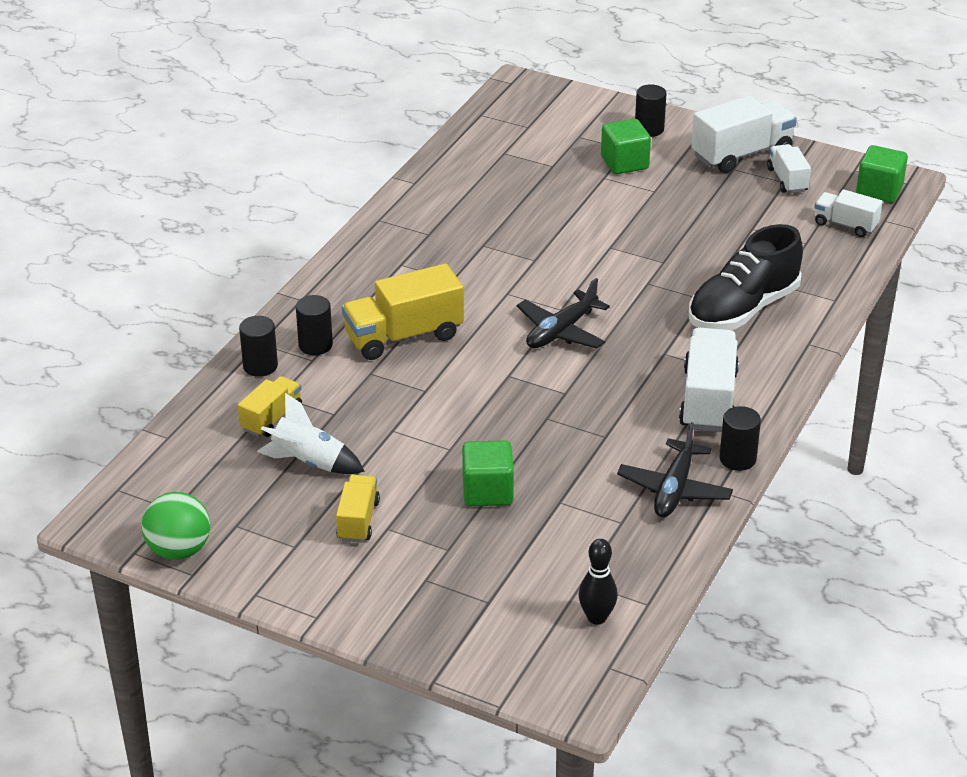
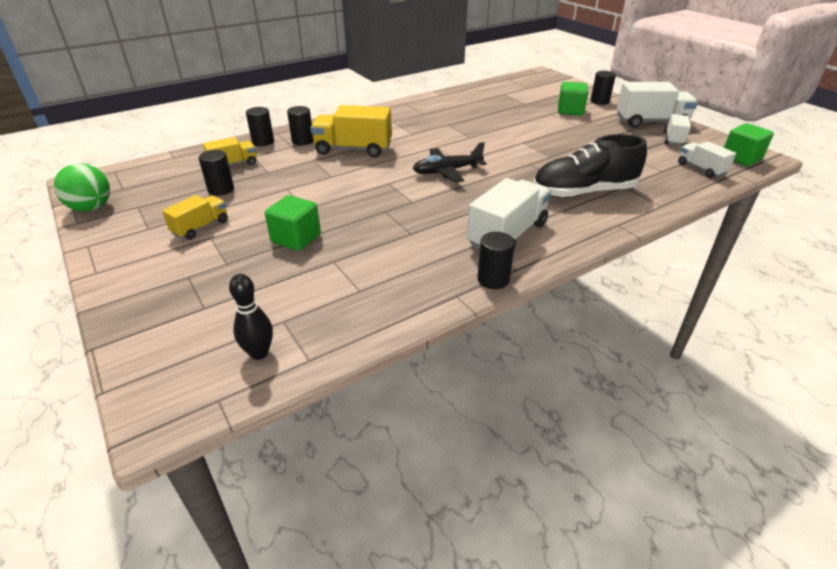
camera: 30 degrees right, 0 degrees up
white rocket [257,393,365,474] -> black cylinder [198,150,234,196]
black plane [617,422,733,517] -> none

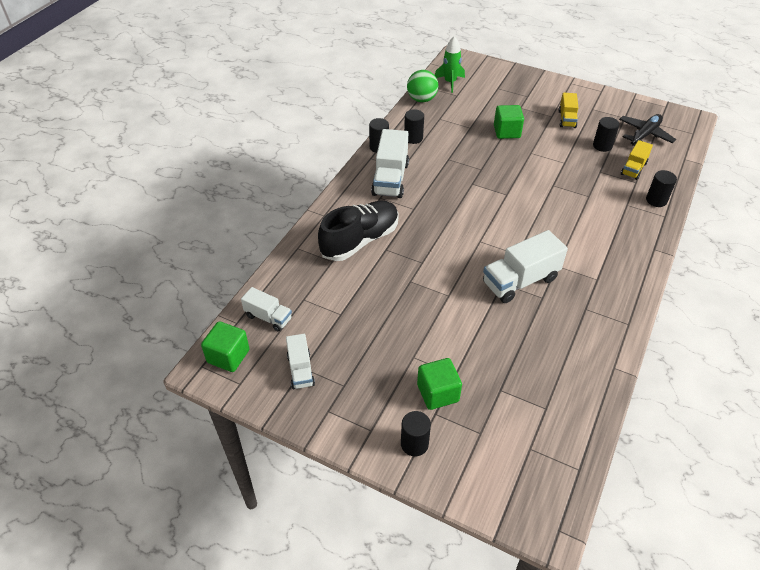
camera: 150 degrees right, 10 degrees up
green ball [54,163,110,212] -> green ball moved to [407,70,438,102]
black bowling pin [229,274,273,360] -> green rocket [435,36,465,93]
black cylinder [287,106,313,145] -> black cylinder moved to [404,109,424,144]
yellow truck [310,105,392,157] -> none
black plane [413,142,487,183] -> black plane moved to [619,114,676,146]
white truck [617,82,698,128] -> white truck moved to [483,230,568,303]

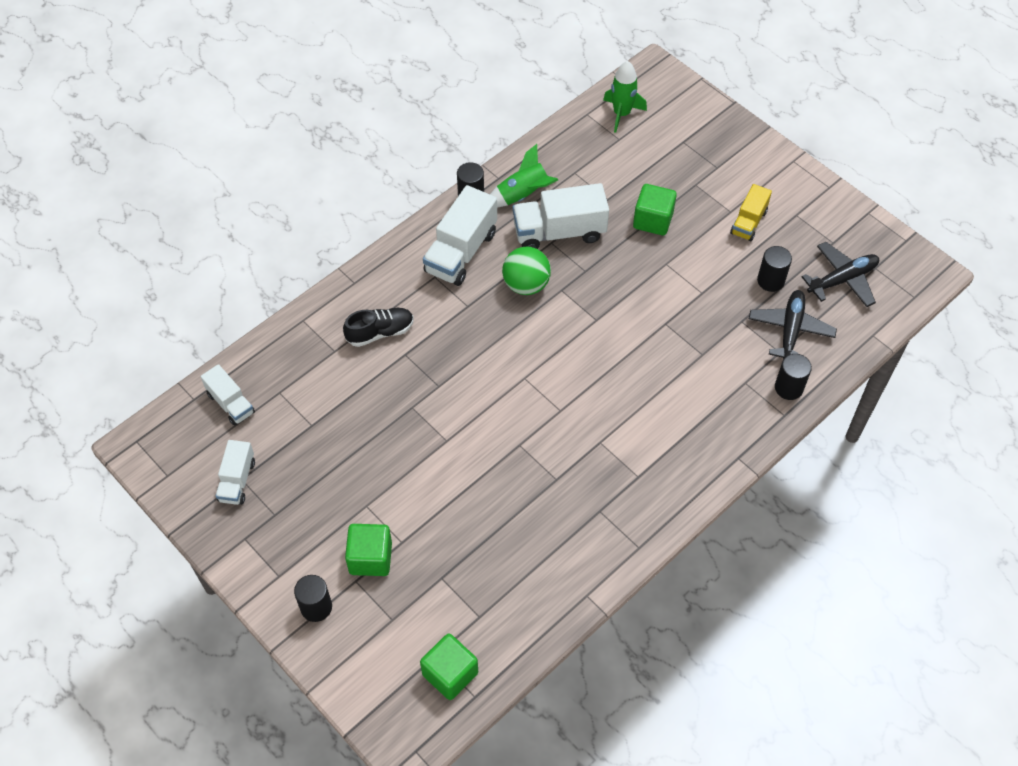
camera: 20 degrees right, 10 degrees up
green cube [201,321,250,372] -> green cube moved to [420,634,478,700]
black shoe [318,201,399,261] -> black shoe [343,308,414,347], size x0.58
black cylinder [404,109,424,144] -> green rocket [490,144,558,208]
green ball [407,70,438,102] -> green ball moved to [502,246,551,295]
white truck [483,230,568,303] -> white truck moved to [513,183,609,249]
yellow truck [621,140,653,180] -> black plane [749,290,837,359]

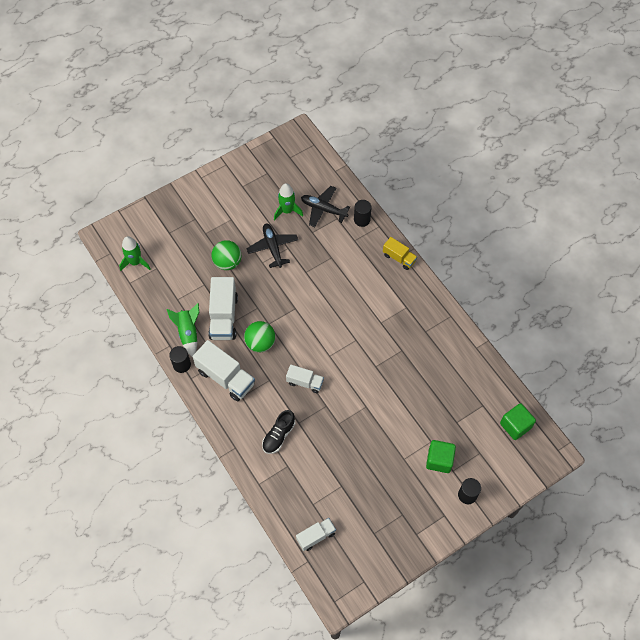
camera: 80 degrees left, 5 degrees up
white truck [215,440,255,505] -> white truck moved to [286,365,324,393]
black shoe [343,308,414,347] -> black shoe turned 135 degrees counterclockwise [262,410,295,454]
green cube [633,184,677,236] -> green ball [211,240,241,270]
yellow truck [730,184,772,241] -> yellow truck moved to [383,237,417,270]
black cylinder [757,246,792,292] -> green rocket [274,183,303,220]
black plane [802,242,879,307] -> black plane moved to [246,224,298,268]

